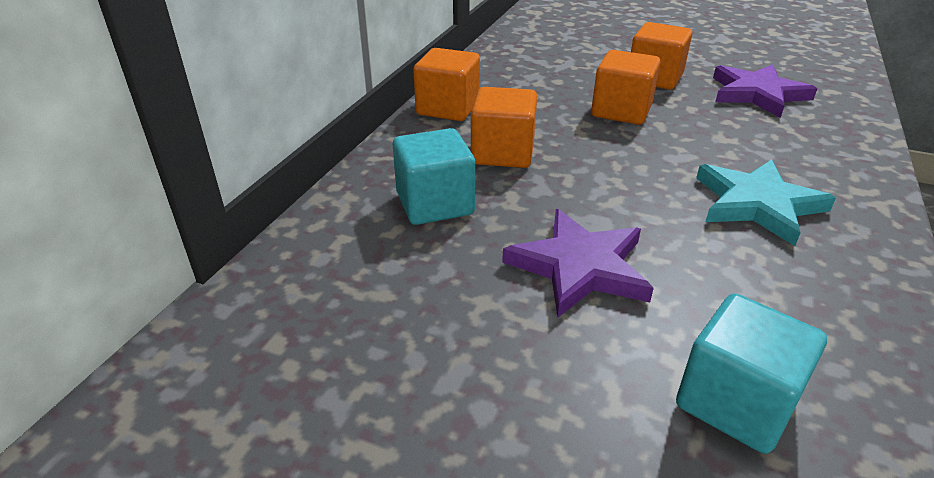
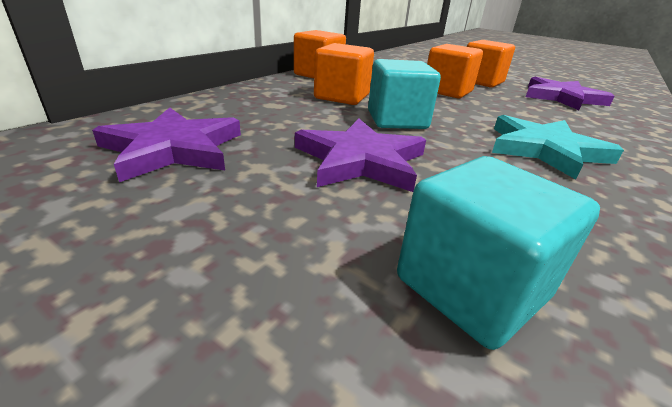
camera: 10 degrees right, 5 degrees down
turquoise cube [393,128,475,225] -> turquoise cube moved to [368,59,441,129]
none -> purple star [92,107,241,182]

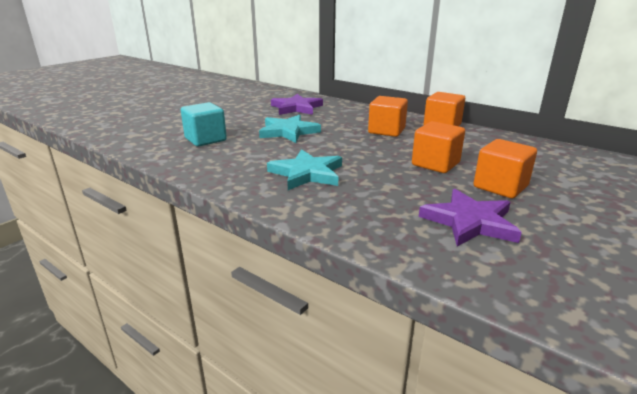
camera: 95 degrees right, 5 degrees down
purple star [295,119,426,192] -> turquoise star [259,115,321,143]
turquoise cube [368,59,441,129] -> none

